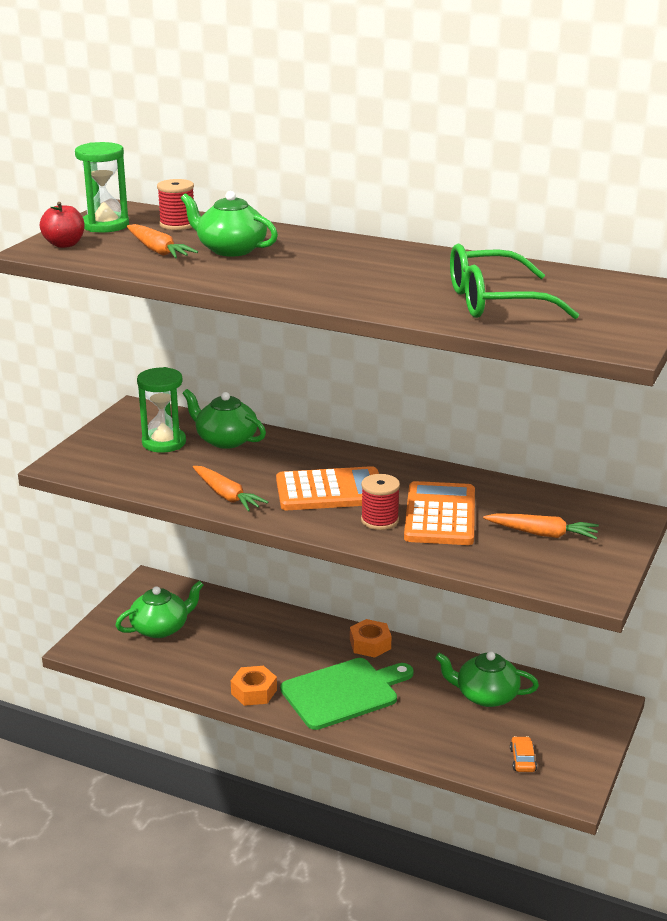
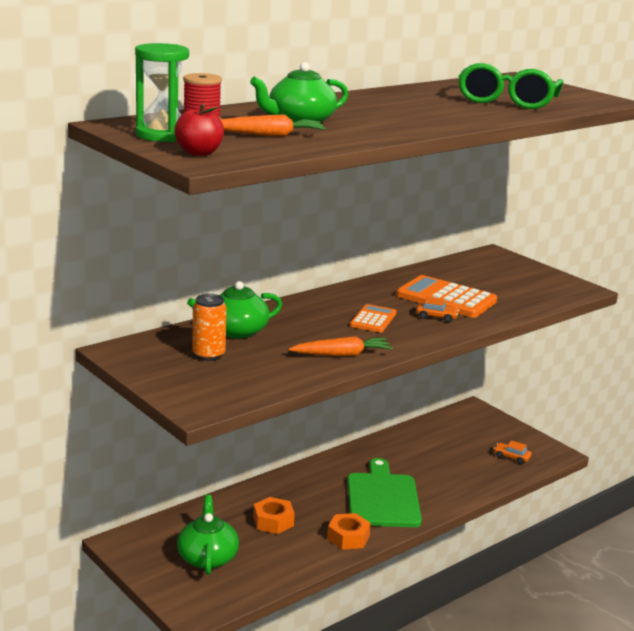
camera: 65 degrees left, 5 degrees down
green hourglass [137,367,186,453] -> orange can [192,294,227,361]
orange calculator [276,466,379,510] -> orange calculator [350,304,396,333], size x0.58
orange nut [350,619,391,658] -> orange nut moved to [253,497,295,534]
red spool [361,474,400,530] -> orange car [416,297,459,322]
green teapot [435,651,539,707] -> none
orange carrot [483,513,599,539] -> none

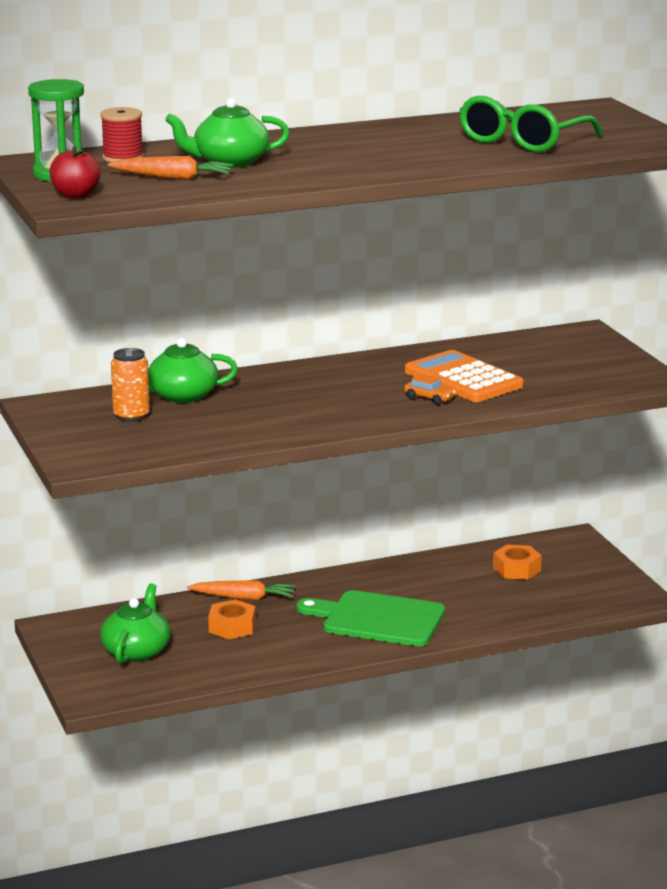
camera: 20 degrees right, 0 degrees up
orange carrot [289,336,393,357] -> orange carrot moved to [187,580,296,600]
orange nut [327,513,371,550] -> orange nut moved to [493,544,542,580]
green cutting board [347,458,422,527] -> green cutting board turned 90 degrees counterclockwise [296,590,445,646]
orange calculator [350,304,396,333] -> none
orange car [494,441,532,464] -> none

